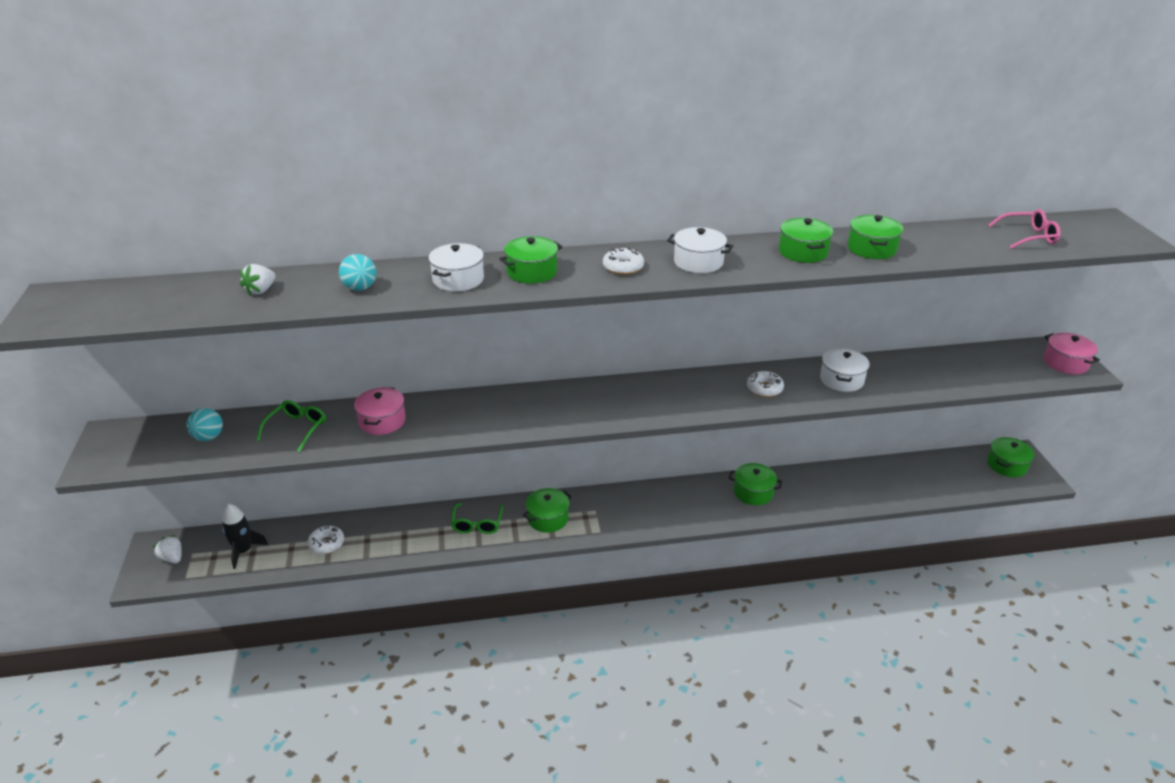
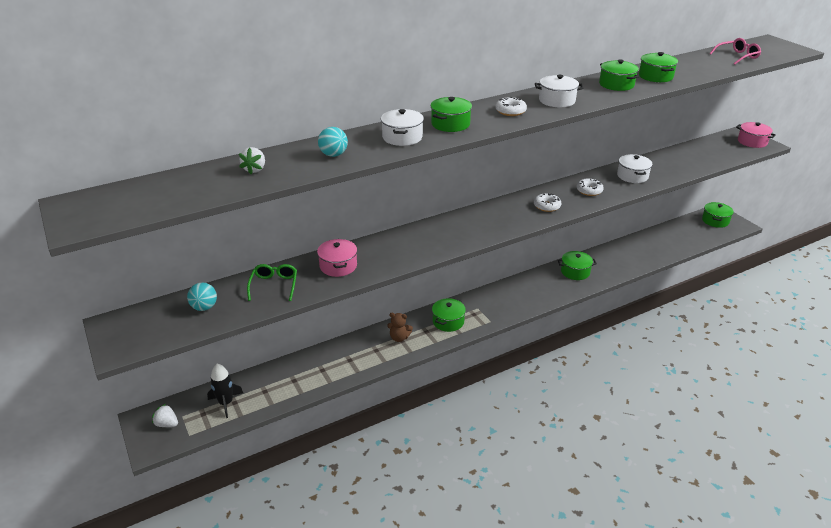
camera: 20 degrees left, 0 degrees up
white donut [308,526,344,554] -> white donut moved to [534,193,561,212]
green glasses [451,503,503,534] -> brown teddy bear [387,313,413,342]

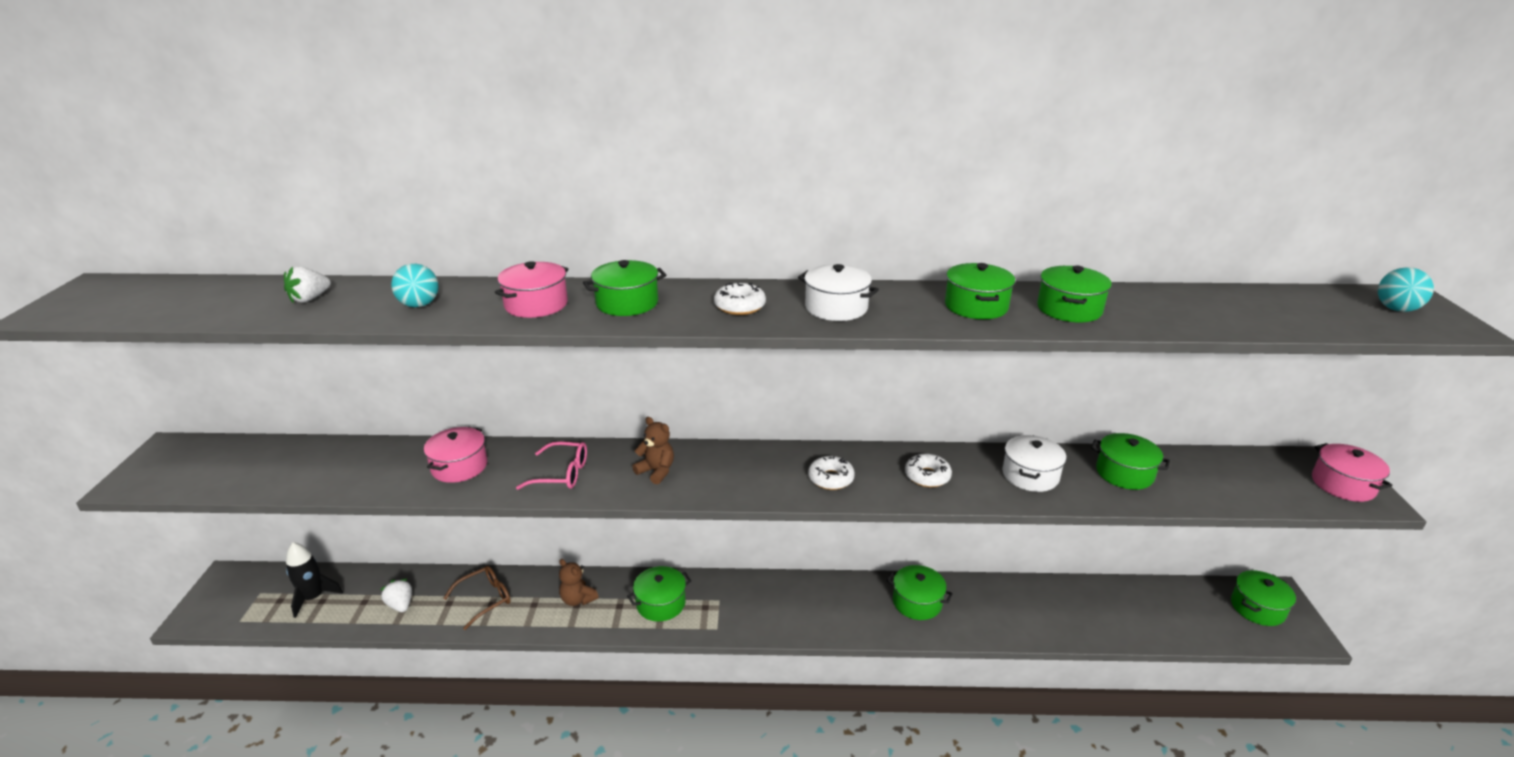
camera: 30 degrees right, 5 degrees down
white strawberry [152,404,178,427] -> white strawberry moved to [380,579,412,612]
turquoise ball [187,283,217,311] -> turquoise ball moved to [1378,267,1434,312]
green glasses [247,264,297,301] -> none
white pot [381,109,424,146] -> pink pot [495,261,569,318]
pink glasses [710,38,761,65] -> pink glasses moved to [516,441,587,490]
none -> brown glasses [443,566,511,630]
none -> brown teddy bear [632,417,674,484]
none -> green pot [1091,433,1170,490]

